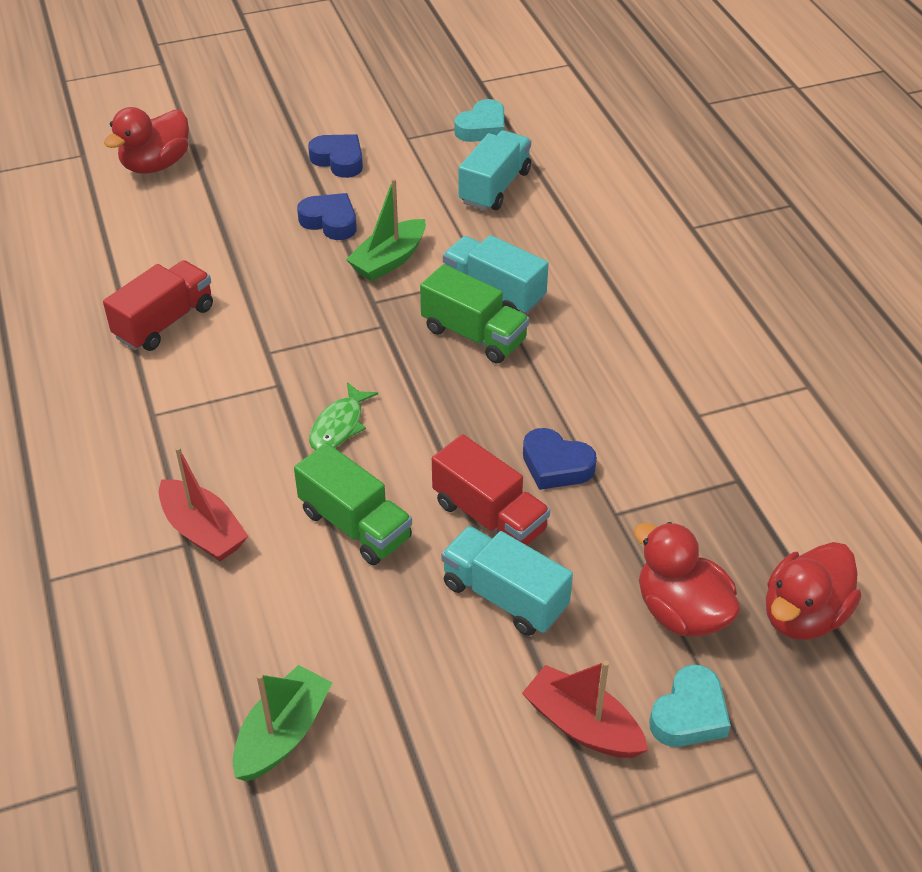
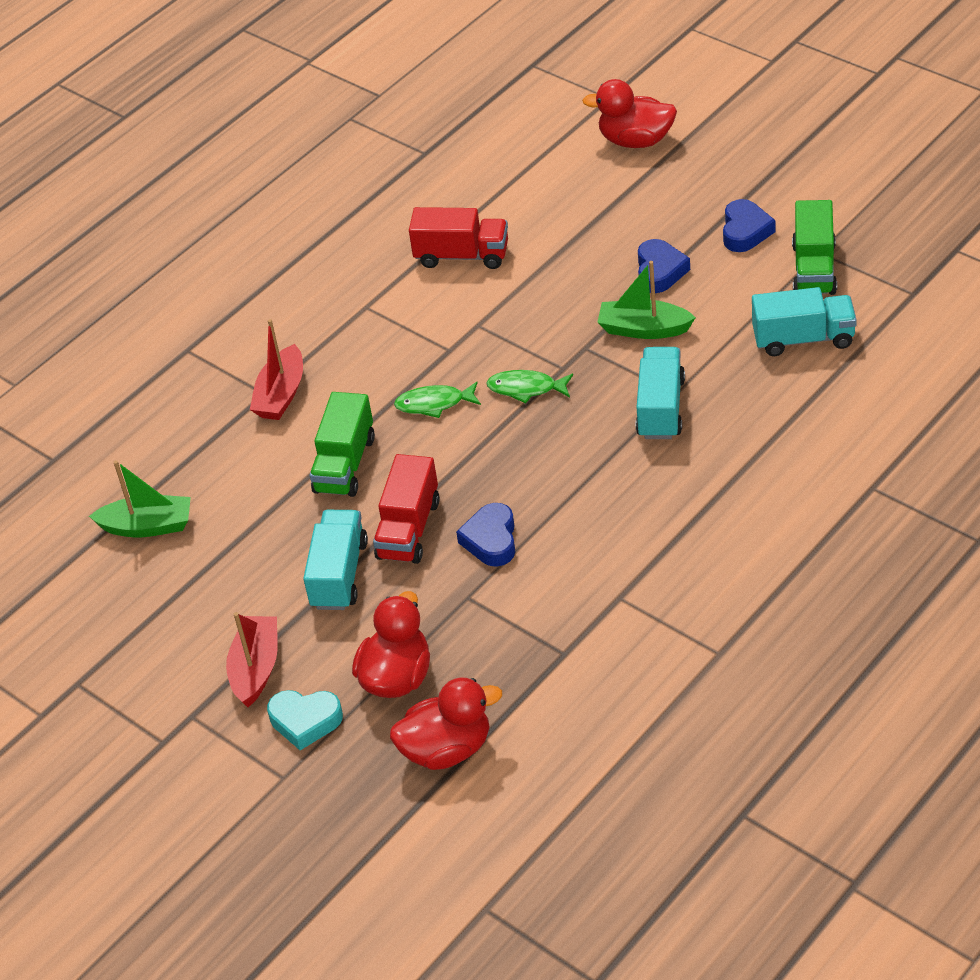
camera: 65 degrees right, 0 degrees up
green truck [420,264,529,364] -> green truck moved to [792,200,837,295]
turquoise heart [454,99,504,142] -> none
red duck [766,542,861,640] -> red duck turned 150 degrees clockwise [390,677,502,770]
none -> green fish [486,370,573,403]

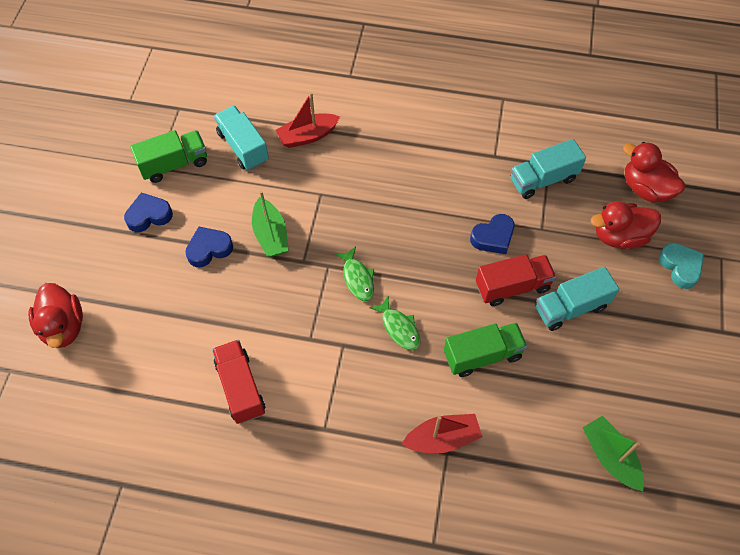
camera: 125 degrees left, 15 degrees up
red boat [226,612,278,707] -> red boat moved to [276,92,340,148]
turquoise truck [636,347,685,439] -> turquoise truck moved to [510,139,586,199]

